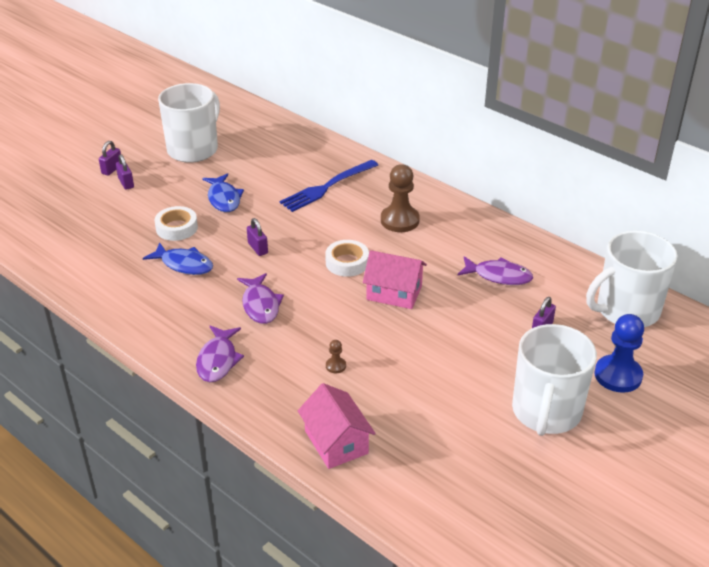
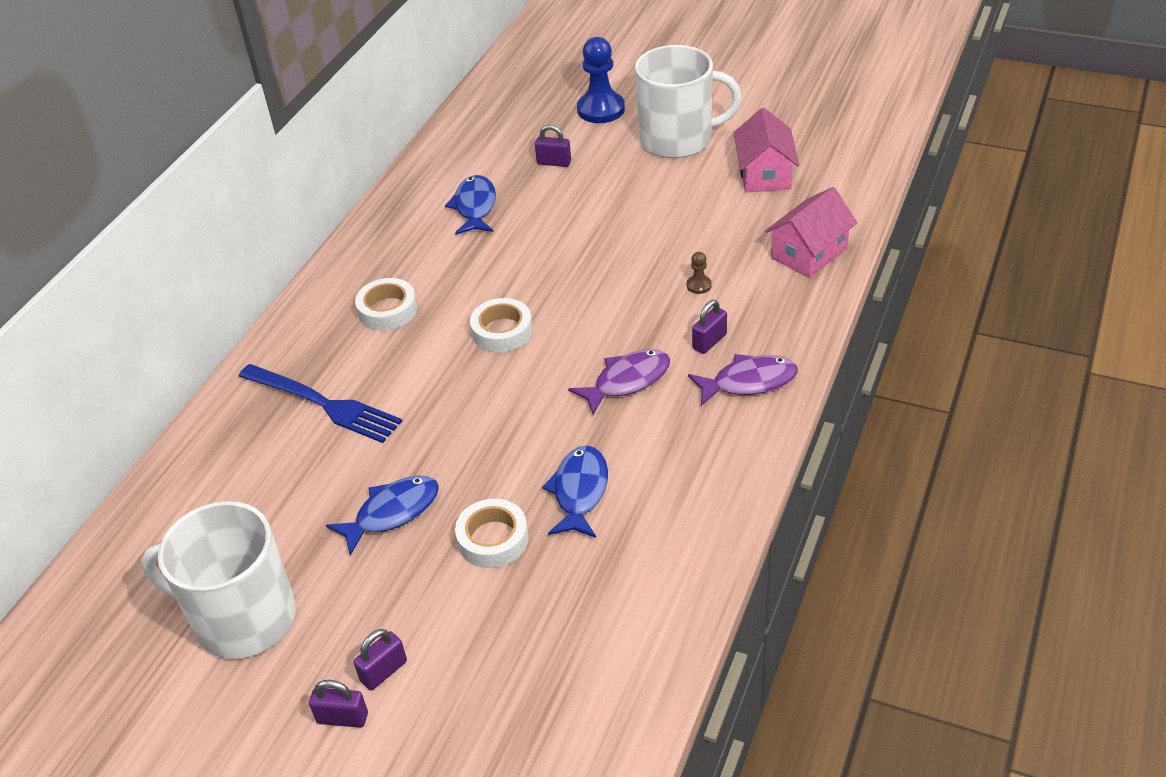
camera: 105 degrees left, 5 degrees up
purple padlock [247,218,268,256] -> purple padlock moved to [692,300,727,354]
pink house [363,250,427,309] -> pink house moved to [734,108,799,192]
brown pawn [381,164,420,232] -> white tape [355,278,417,330]
purple fish [457,256,533,285] -> blue fish [445,175,496,235]
white mug [586,231,678,327] -> none

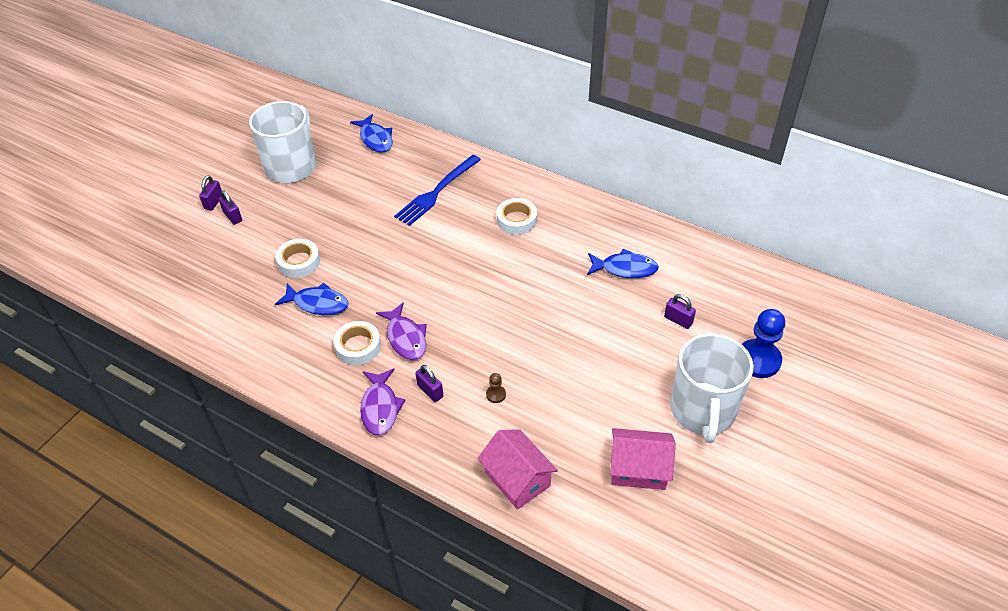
camera: 95 degrees right, 5 degrees up
blue fish [326,475,439,556] -> blue fish moved to [350,114,393,153]
white tape [470,298,533,353] -> white tape moved to [333,321,381,365]
purple padlock [535,125,571,167] -> purple padlock turned 75 degrees counterclockwise [664,294,696,329]

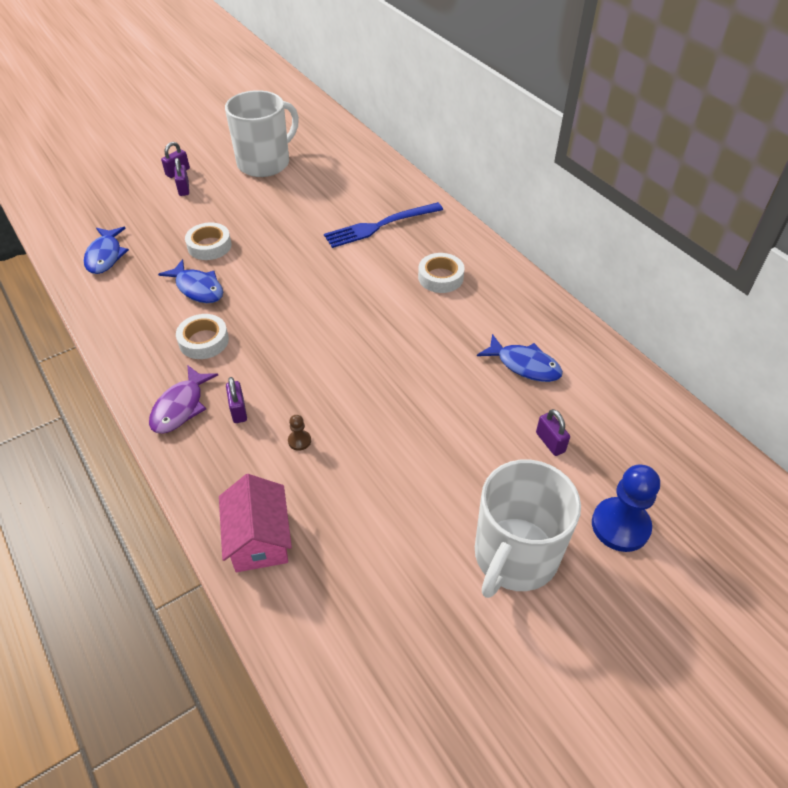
camera: 25 degrees right, 0 degrees up
blue fish [350,114,393,153] -> blue fish moved to [84,227,129,274]
purple fish [376,302,427,360] -> none
pink house [610,428,676,490] -> none

